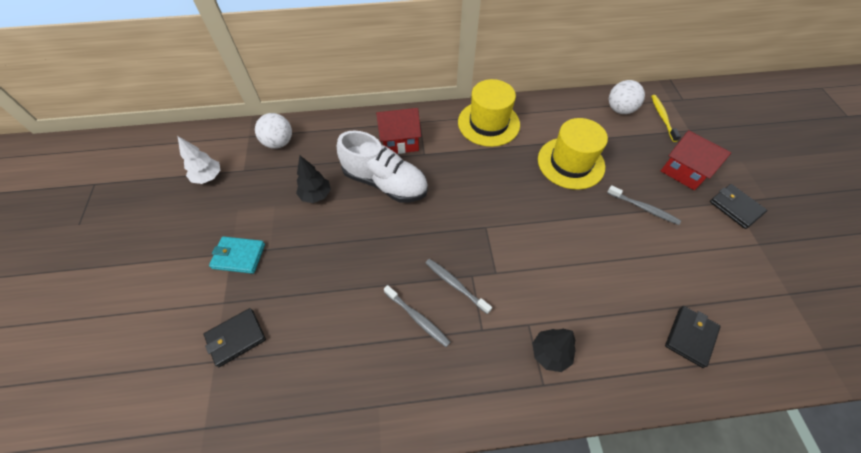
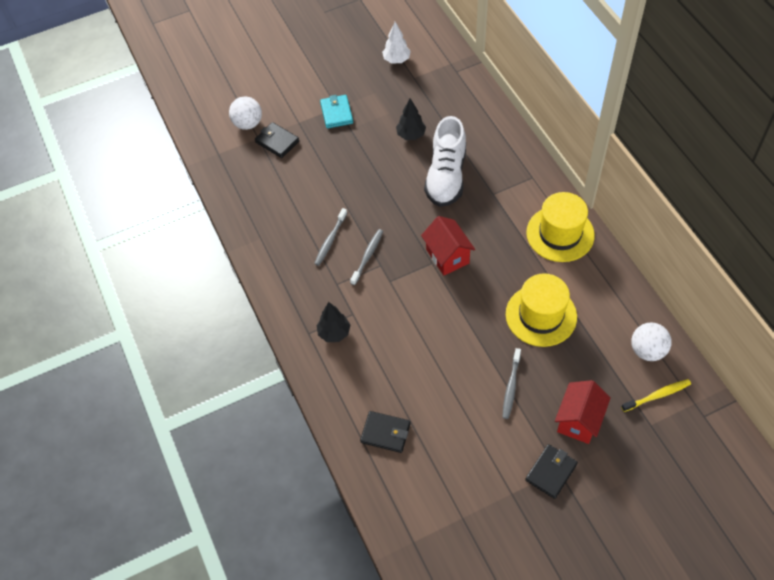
camera: 75 degrees right, 0 degrees up
white ball [255,113,292,148] -> white ball moved to [229,96,262,130]
red house [376,108,421,154] -> red house moved to [421,216,475,275]

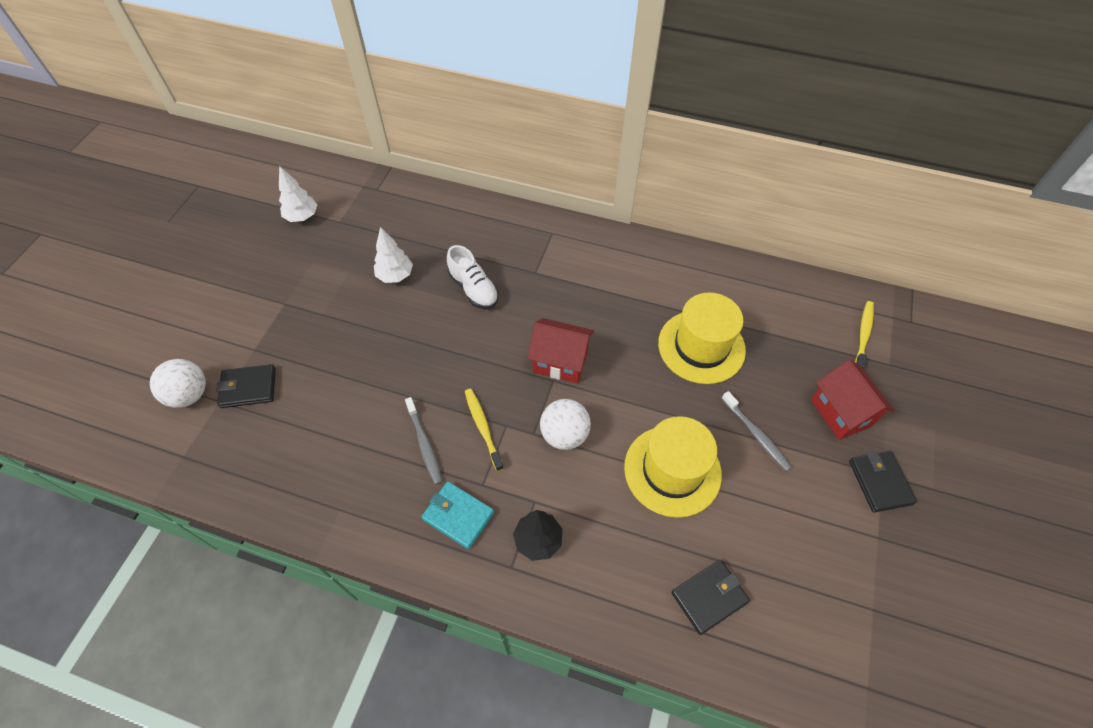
camera: 50 degrees left, 0 degrees up
turquoise wallet [320,95,353,129] -> turquoise wallet moved to [422,482,494,549]
grey toothbrush [350,229,383,285] -> yellow toothbrush [465,389,504,472]
black tree [396,98,426,140] -> white tree [374,227,413,283]
white shoe [424,116,466,207] -> white shoe [447,245,499,309], size x0.62
yellow hat [526,192,595,262] -> yellow hat moved to [624,416,722,518]
white ball [631,322,672,361] -> white ball moved to [540,399,591,450]

